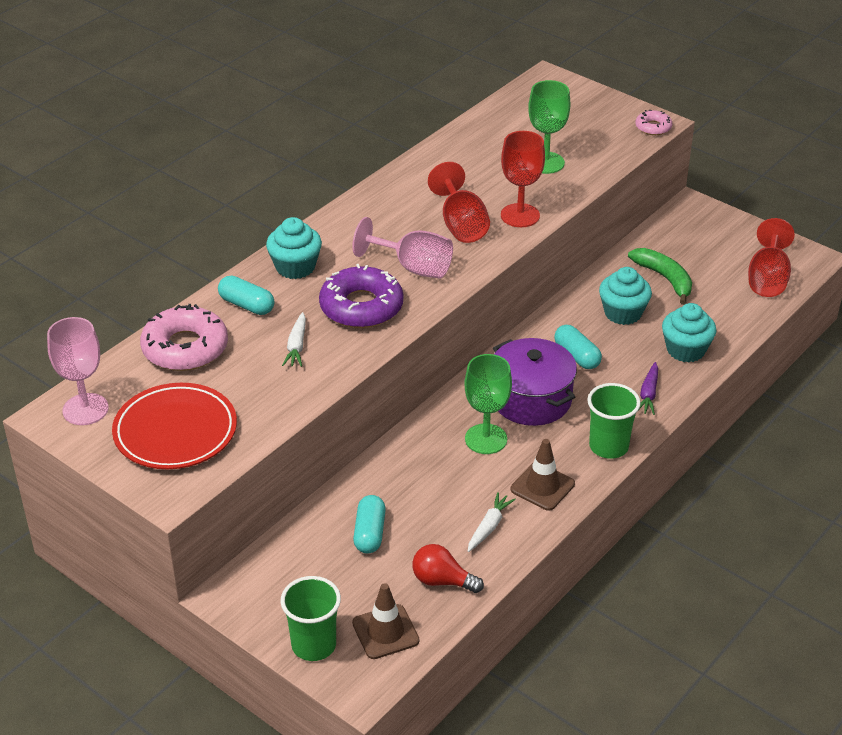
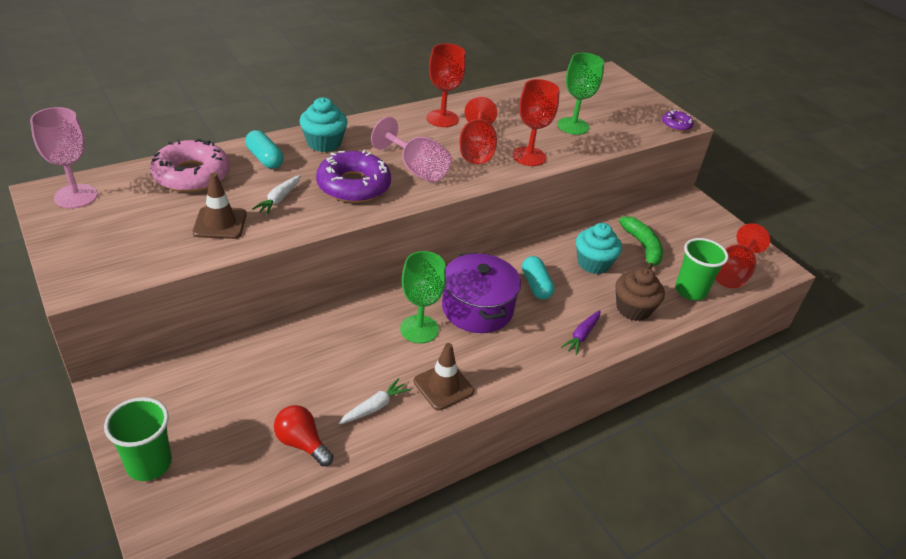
camera: 15 degrees right, 0 degrees up
red plate [112,383,237,469] -> none
brown traffic cone [352,583,419,659] -> brown traffic cone moved to [193,173,247,239]
turquoise capsule [353,495,386,553] -> none
green cup [587,383,641,459] -> green cup moved to [675,238,729,300]
pink donut [635,110,672,135] -> purple donut [662,110,694,132]
turquoise cupcake [662,303,716,362] -> brown cupcake [615,267,665,321]
none -> red goblet [427,43,466,127]

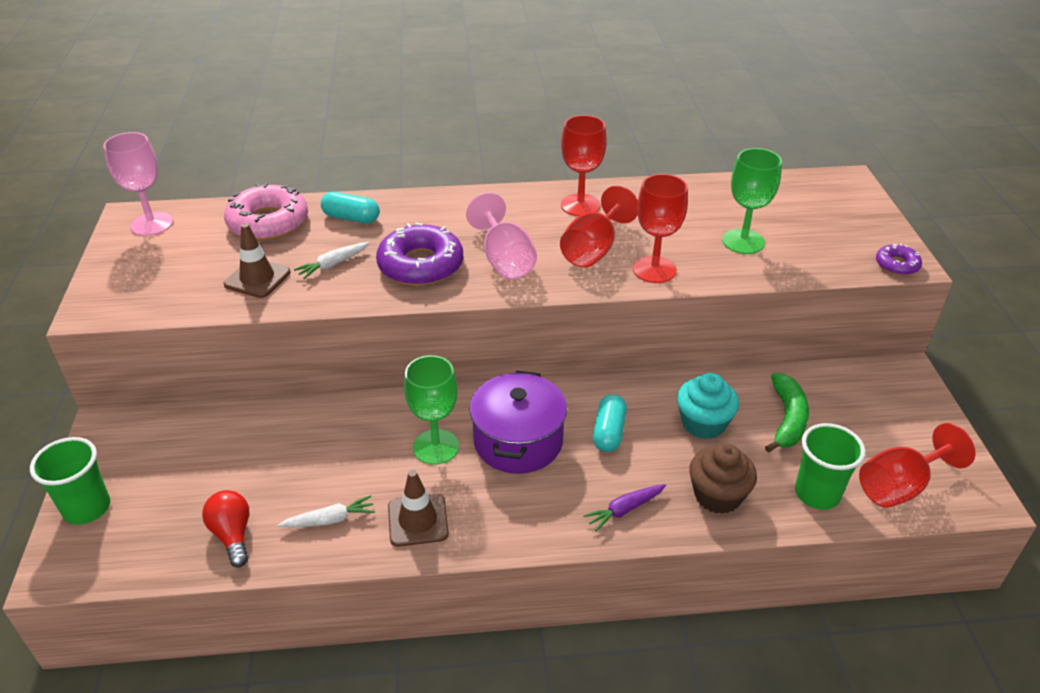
camera: 30 degrees right, 0 degrees up
turquoise capsule [245,130,284,169] -> turquoise capsule turned 60 degrees counterclockwise [321,192,380,223]
turquoise cupcake [300,97,347,152] -> none

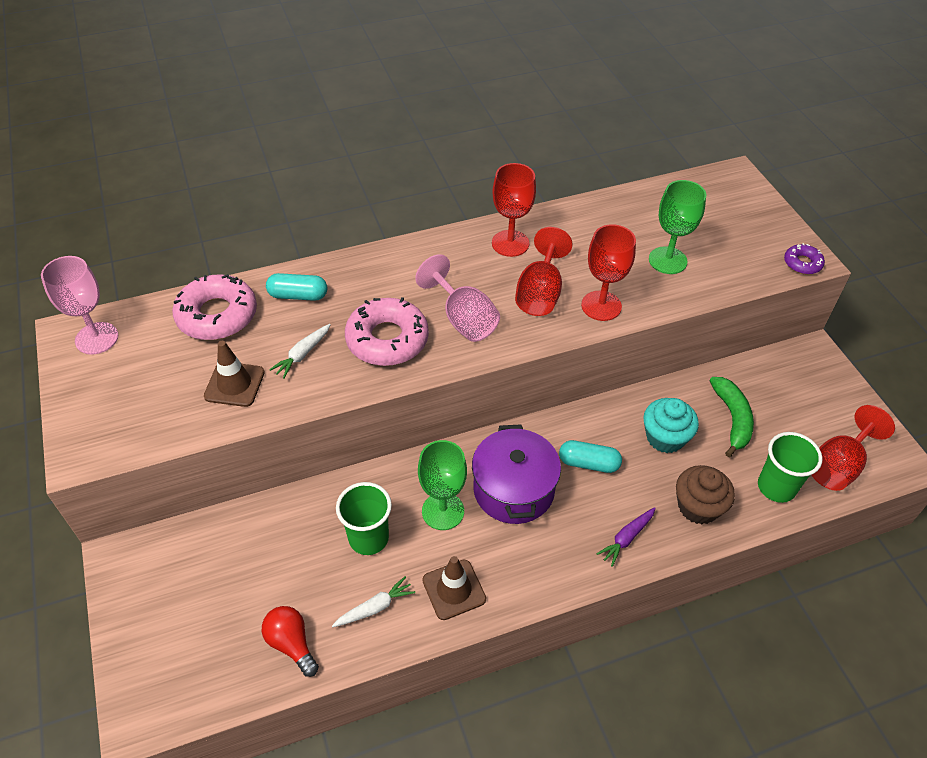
camera: 15 degrees left, 10 degrees up
green cup [30,437,110,525] -> green cup moved to [336,482,392,555]
purple donut [376,223,463,286] -> pink donut [345,297,429,366]
turquoise capsule [593,394,627,452] -> turquoise capsule turned 75 degrees counterclockwise [559,440,622,473]

